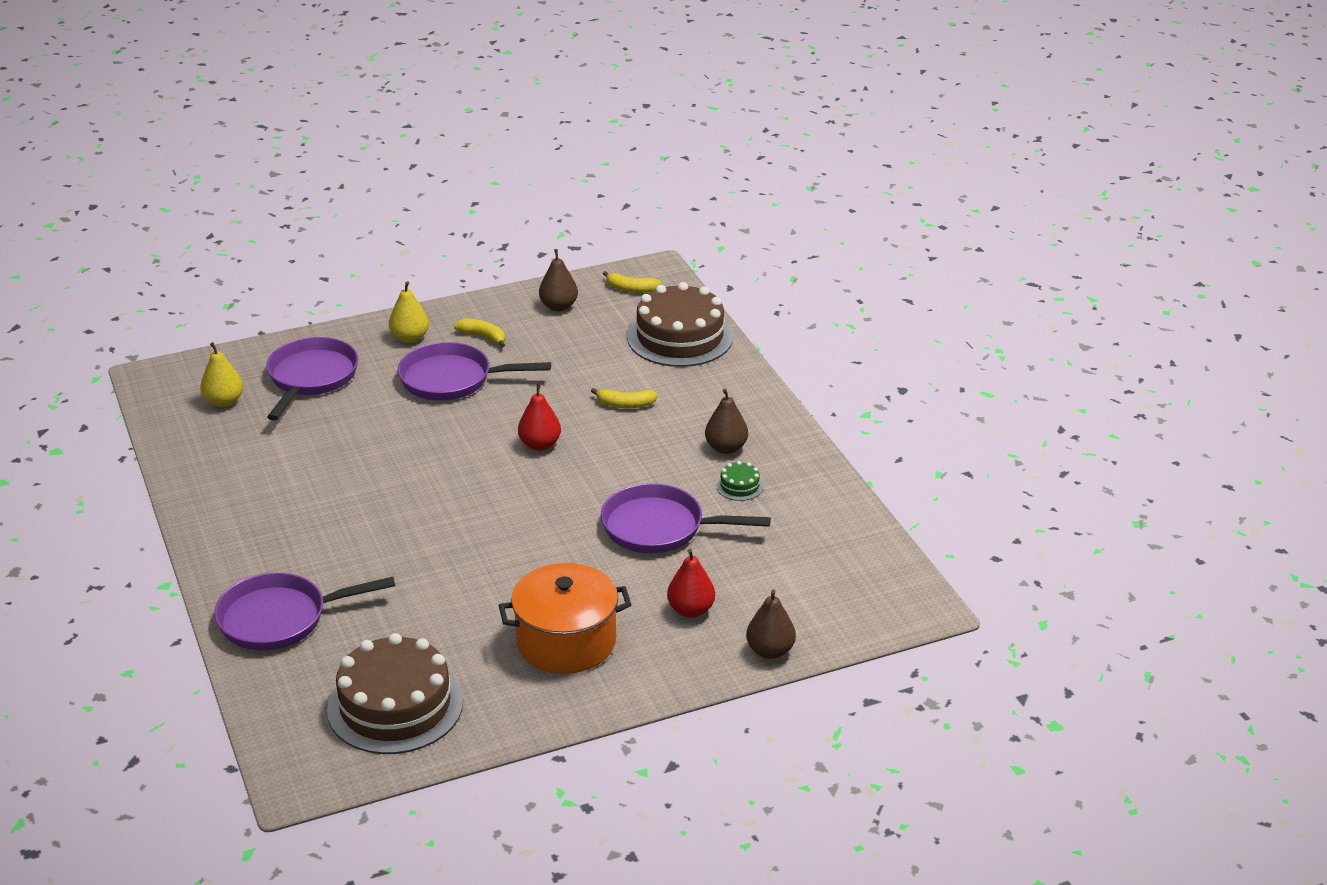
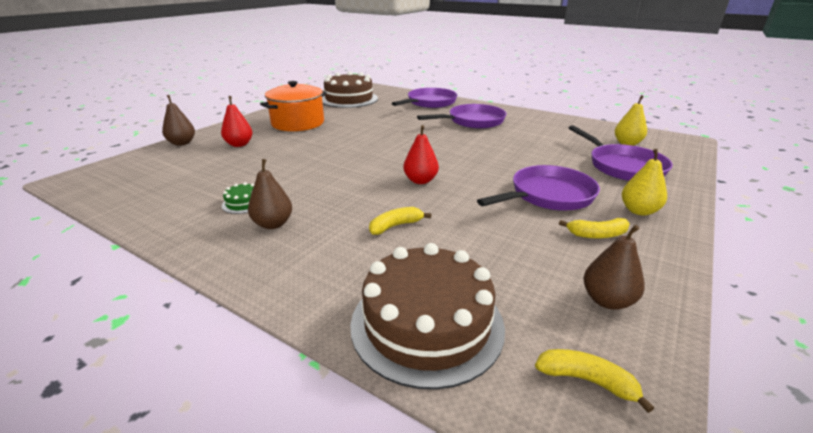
camera: 145 degrees right, 5 degrees down
purple pan [601,483,771,553] -> purple pan moved to [417,104,507,129]
yellow banana [603,271,661,293] -> yellow banana turned 45 degrees clockwise [535,349,654,413]

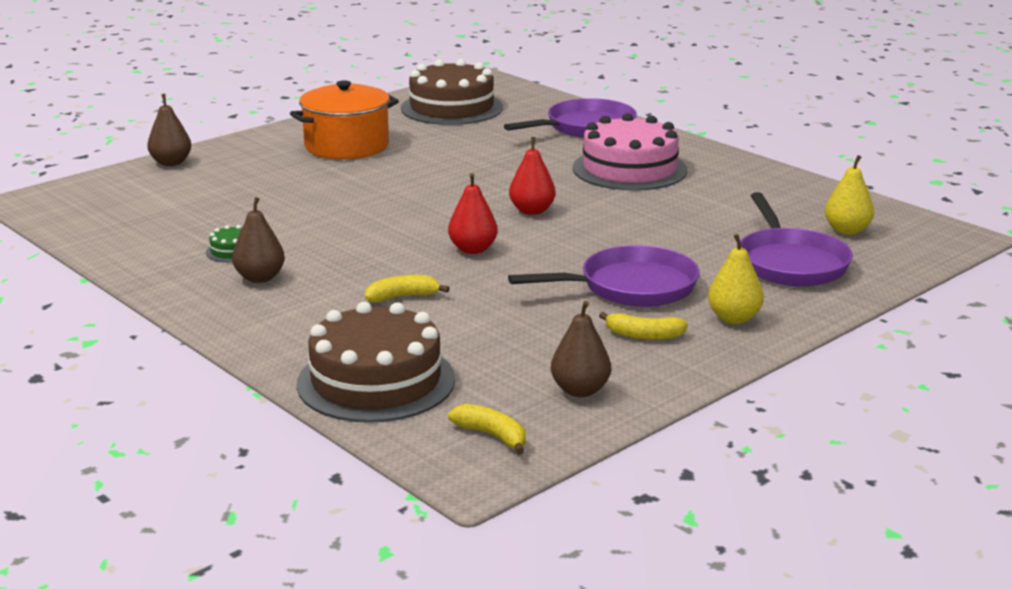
camera: 15 degrees right, 5 degrees down
red pear [221,96,252,147] -> red pear moved to [509,137,556,215]
purple pan [417,104,507,129] -> pink cake [573,113,687,191]

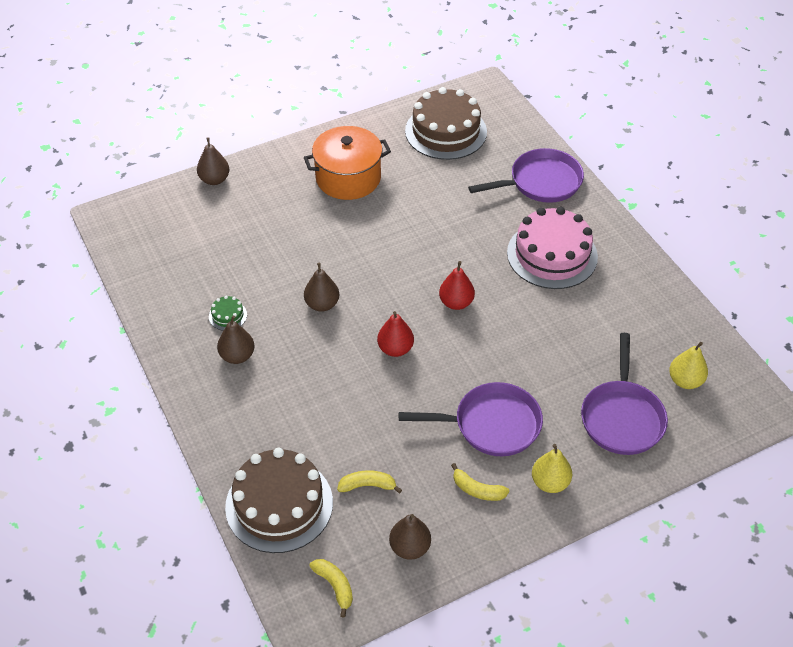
camera: 15 degrees right, 25 degrees up
yellow banana [365,275,450,302] -> yellow banana moved to [337,470,402,493]
none -> brown pear [304,263,339,312]

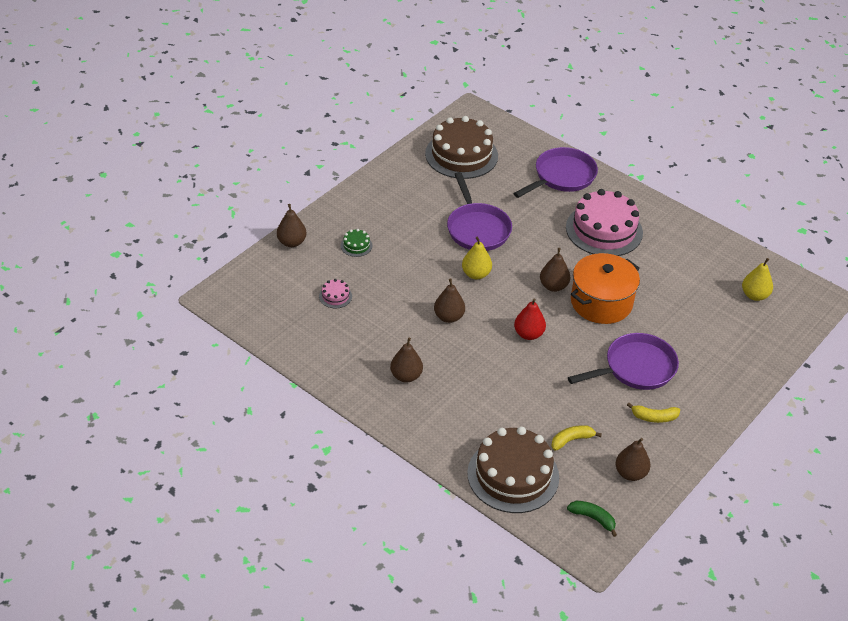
camera: 25 degrees left, 5 degrees down
green cake [209,296,247,331] -> green cake moved to [341,229,372,257]
orange pot [304,126,391,200] -> orange pot moved to [571,253,640,324]
yellow banana [309,559,353,617] -> green banana [567,501,617,537]
red pear [439,261,475,310] -> brown pear [540,248,570,292]
yellow pear [532,444,572,493] -> yellow pear moved to [462,236,492,280]
purple pan [581,333,668,455] -> purple pan moved to [447,172,512,251]
none -> pink cake [319,279,352,309]

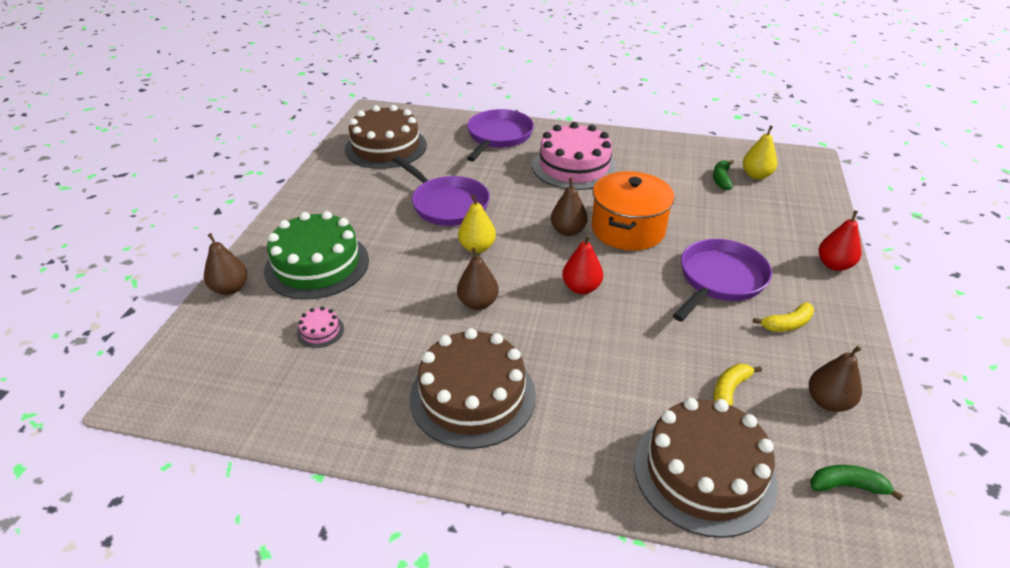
camera: 25 degrees left, 5 degrees down
green cake [341,229,372,257] -> green cake [264,211,369,300], size x2.47
brown pear [390,338,423,382] -> brown cake [410,328,536,449]
none -> green banana [713,160,734,190]
none -> red pear [819,210,862,271]

